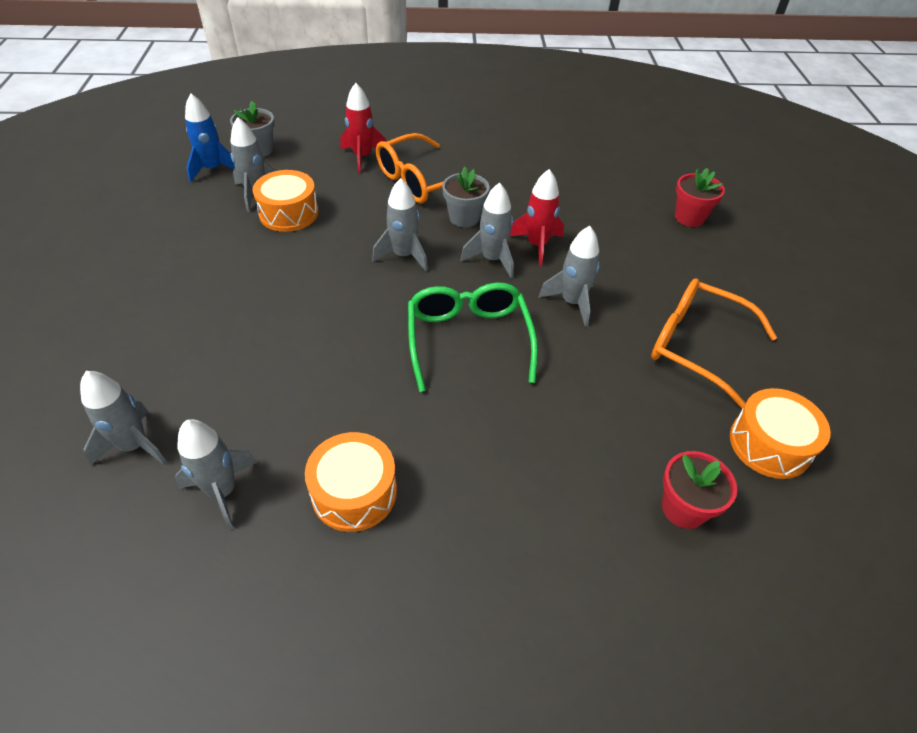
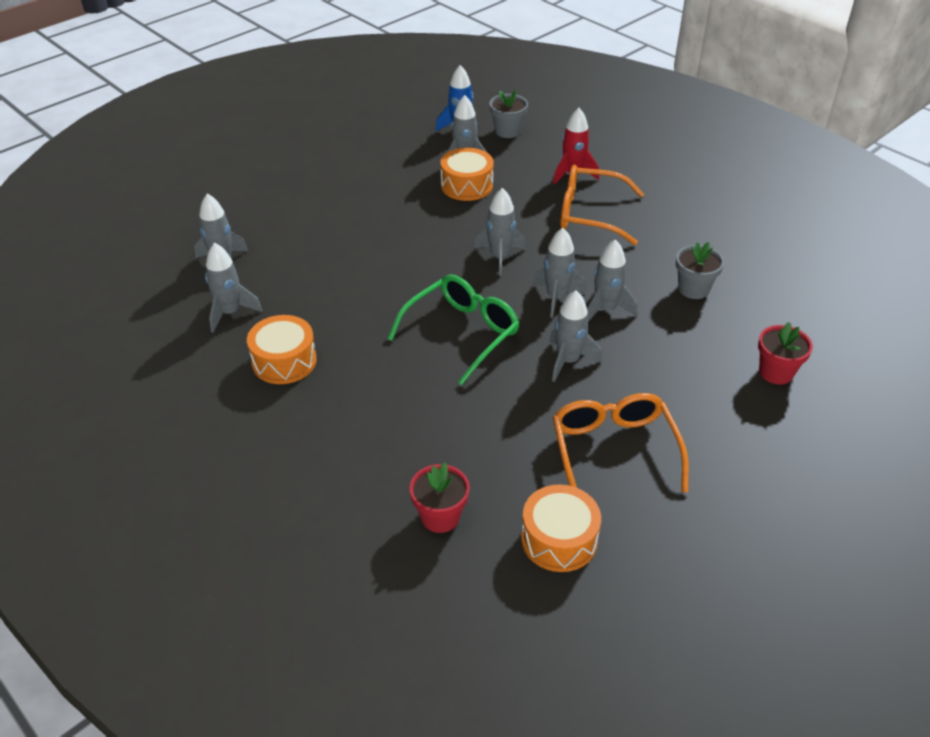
camera: 50 degrees right, 5 degrees down
grey flower pot [442,167,490,227] -> grey flower pot moved to [676,242,724,299]
red rocket [510,169,564,267] -> grey rocket [587,240,637,322]

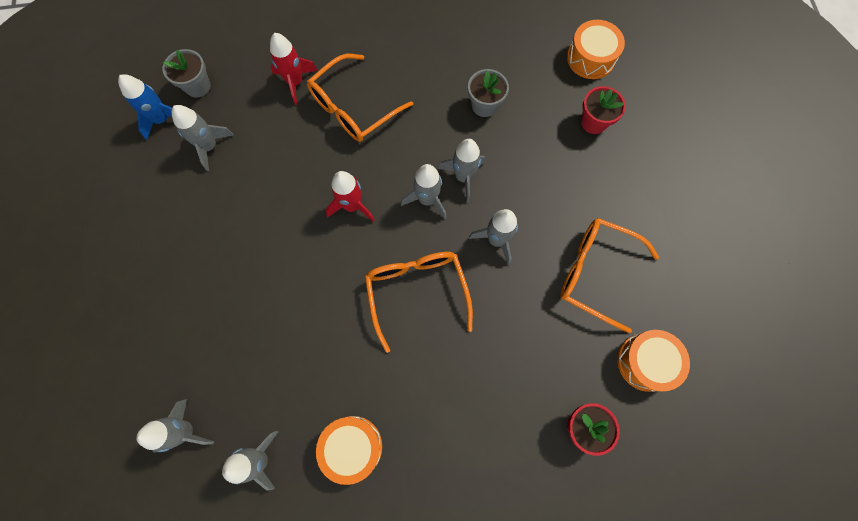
camera: 55 degrees left, 30 degrees up
green glasses [388,274,519,385] -> orange glasses [365,252,473,353]
orange drum [440,148,494,201] -> orange drum moved to [567,20,625,79]
grey rocket [474,188,526,276] -> red rocket [326,171,375,222]

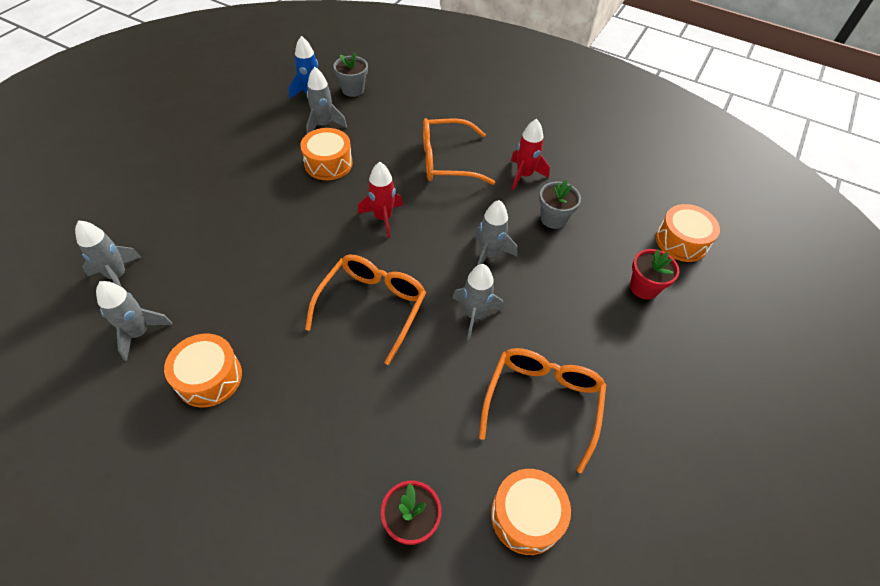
camera: 35 degrees right, 20 degrees down
red rocket [270,33,318,105] -> red rocket moved to [511,119,550,190]
grey rocket [401,164,447,219] -> none
orange glasses [560,218,659,333] -> orange glasses turned 45 degrees clockwise [479,348,606,473]
none -> orange drum [300,128,353,180]

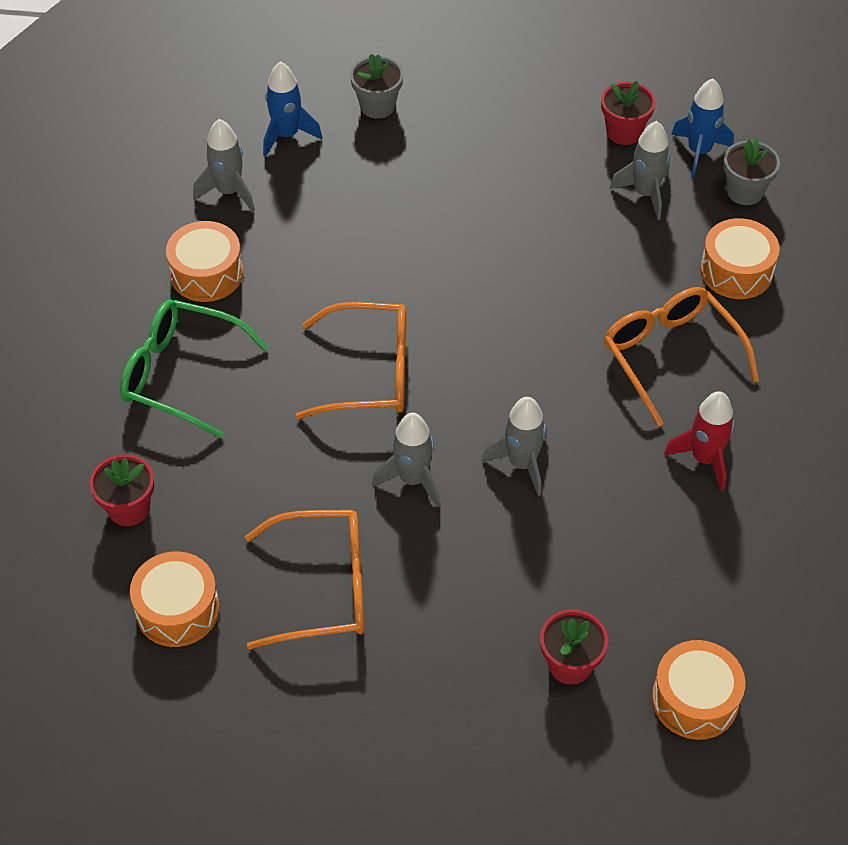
camera: 70 degrees right, 0 degrees up
grey rocket [75,220,141,287] -> blue rocket [263,61,322,157]
orange drum [300,128,353,180] -> orange drum moved to [700,218,780,299]
red rocket [358,162,403,238] -> none
grey flower pot [539,180,581,229] -> grey flower pot moved to [350,54,404,119]
none -> green glasses [120,300,269,438]
none -> red flower pot [601,81,655,145]

